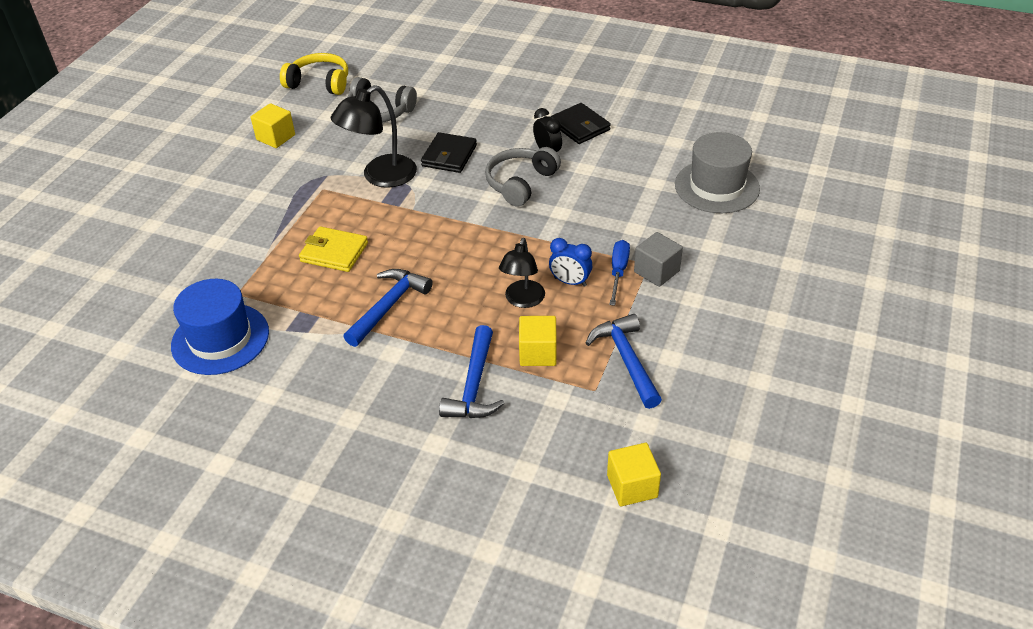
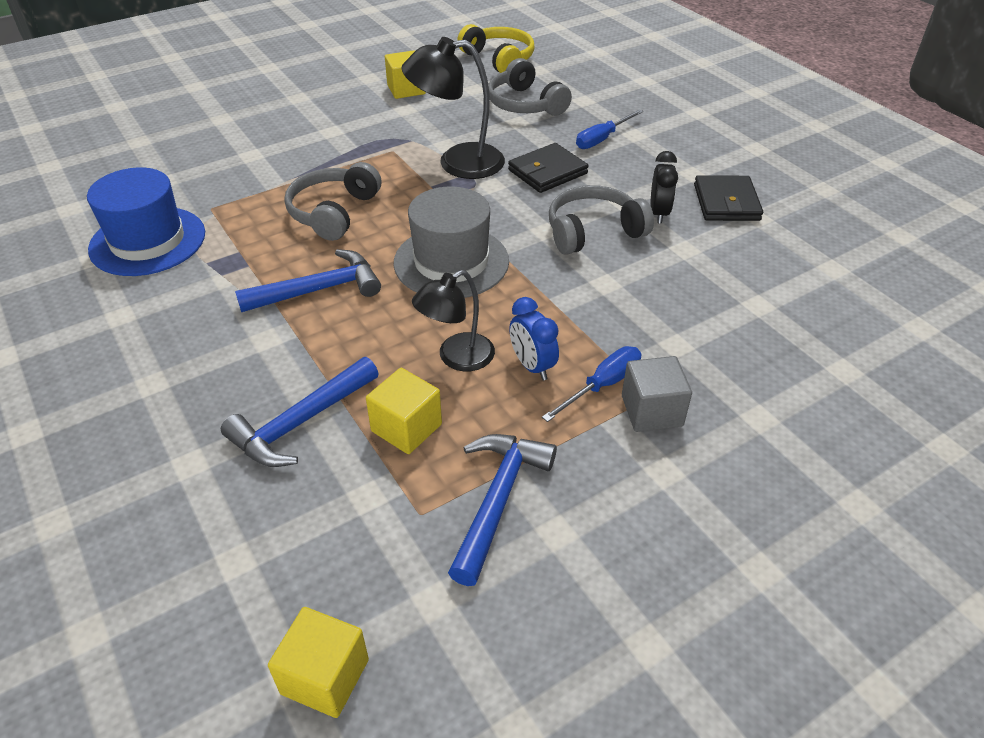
camera: 35 degrees right, 0 degrees up
yellow wallet [299,226,368,272] -> grey headphones [284,162,381,241]
grey hat [675,132,760,213] -> grey hat moved to [393,186,509,298]
none -> blue screwdriver [576,109,643,149]

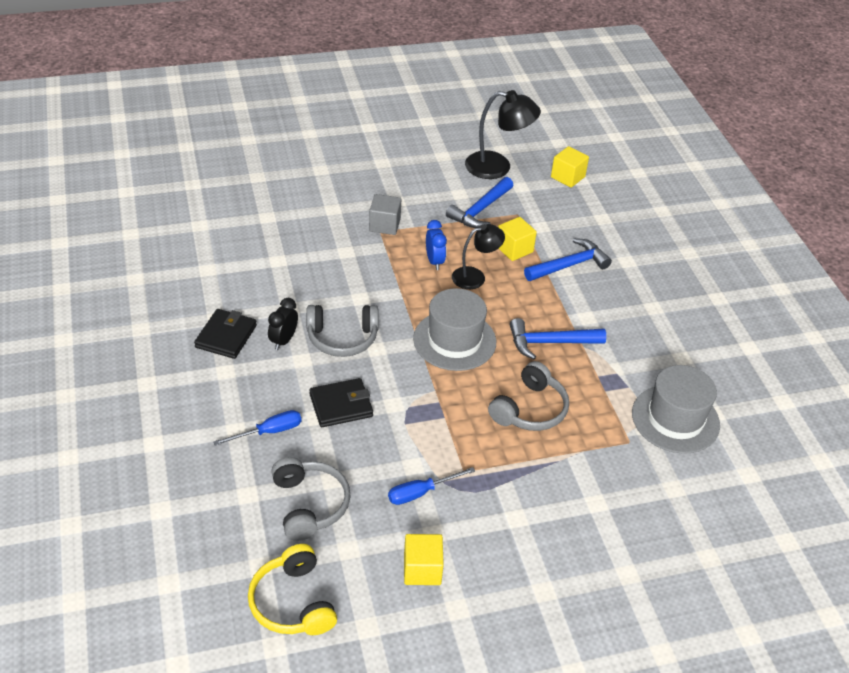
camera: 165 degrees left, 0 degrees up
blue hat [87,167,205,276] -> grey hat [632,365,720,453]
black lamp [401,37,505,179] -> black lamp moved to [465,90,541,179]
blue screwdriver [542,346,642,422] -> blue screwdriver moved to [388,467,475,505]

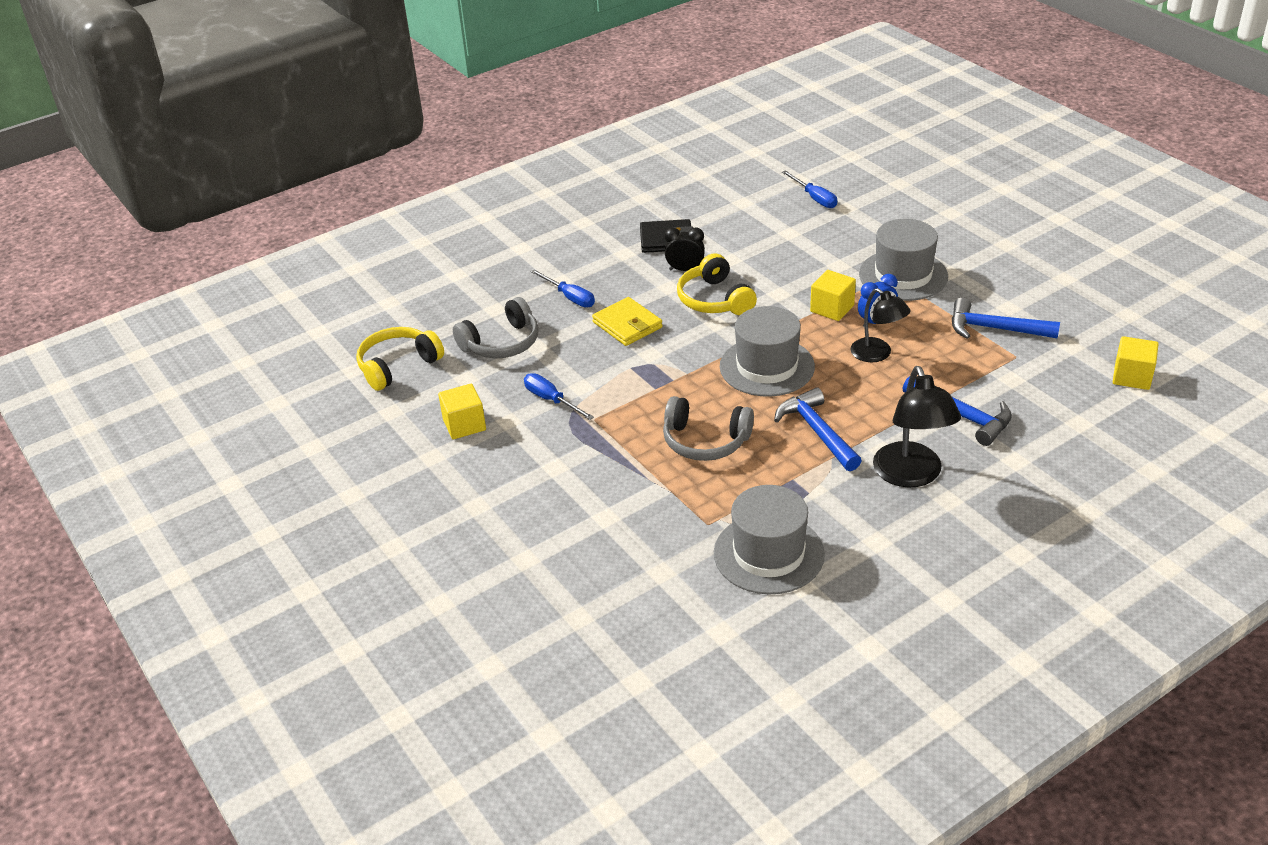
camera: 75 degrees right, 5 degrees down
grey headphones [306,305,379,357] -> yellow headphones [677,253,757,315]
black wallet [309,378,373,427] -> yellow wallet [592,297,663,346]
grey cube [369,194,401,235] -> grey hat [859,219,948,301]
black lamp [465,90,541,179] -> black lamp moved to [873,366,961,488]
yellow cube [498,217,537,261] -> yellow cube moved to [810,270,856,321]
none -> blue screwdriver [782,170,837,208]

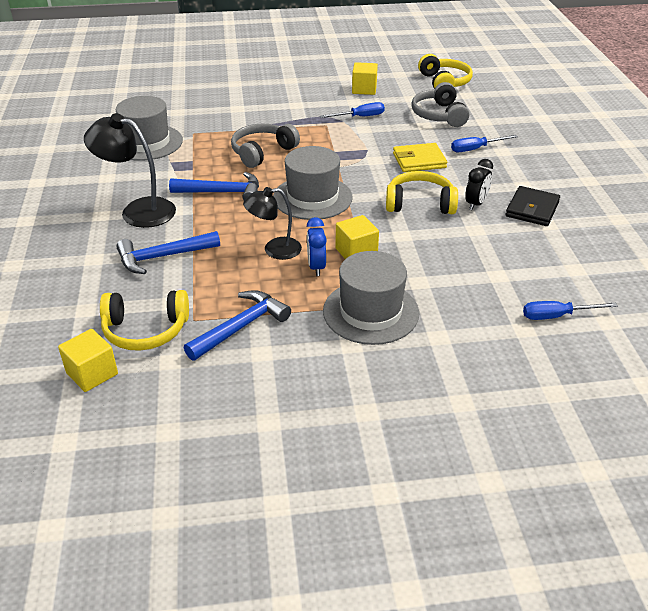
camera: 115 degrees right, 0 degrees up
none -> yellow headphones [100,290,189,351]

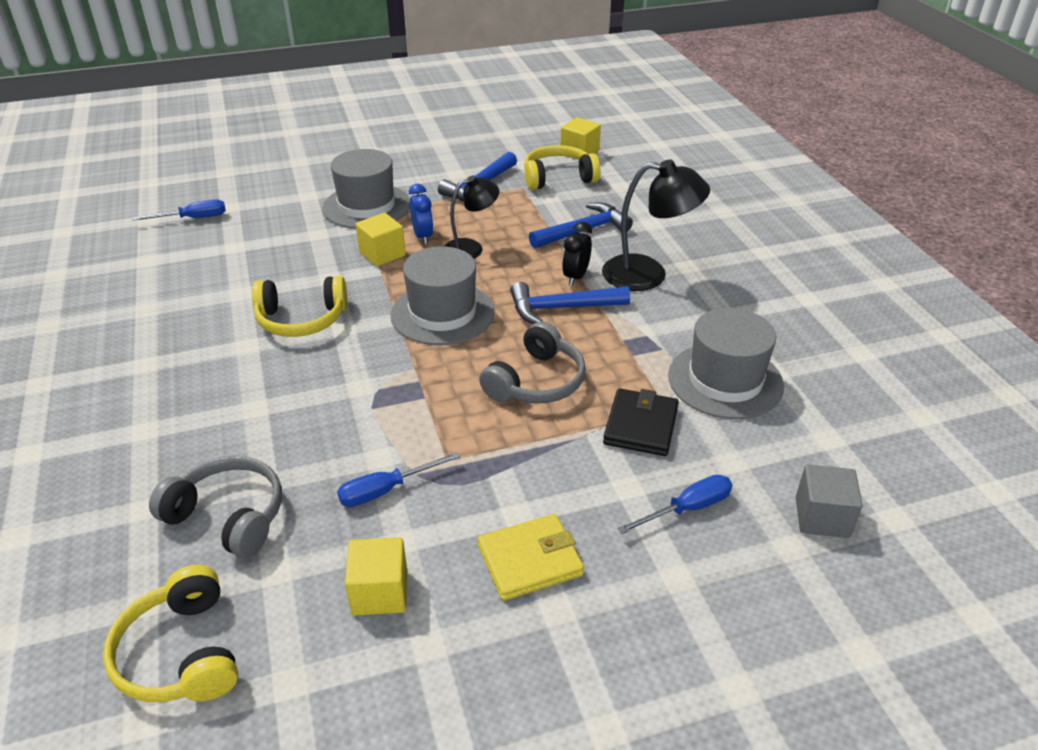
camera: 170 degrees right, 0 degrees up
yellow wallet [393,143,447,172] -> yellow wallet moved to [478,514,584,601]
grey headphones [411,82,469,127] -> grey headphones turned 45 degrees counterclockwise [149,456,282,558]
blue screwdriver [451,135,518,152] -> blue screwdriver moved to [618,475,732,534]
black clock [465,159,493,210] -> black clock moved to [562,222,592,286]
black wallet [506,186,560,226] -> black wallet moved to [603,388,679,456]
none -> grey cube [796,465,863,538]

